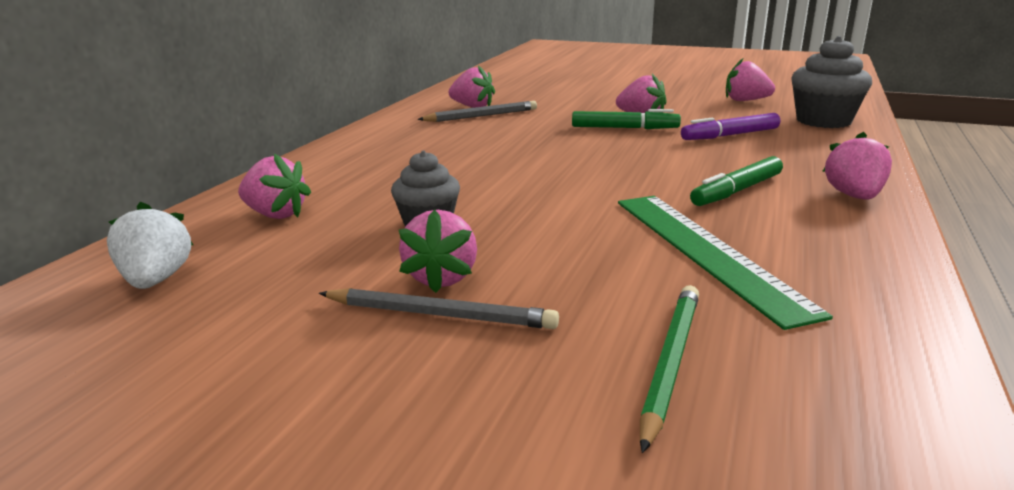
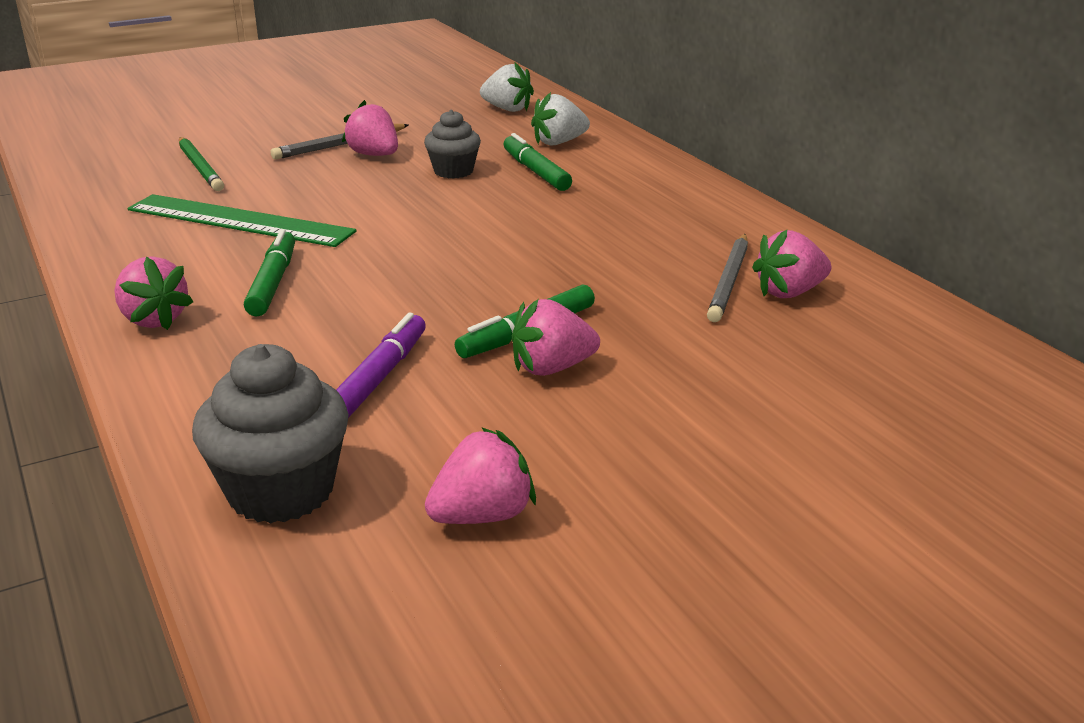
camera: 130 degrees right, 5 degrees up
pink strawberry [238,154,311,219] -> white strawberry [531,92,590,146]
none -> green marker [503,133,572,191]

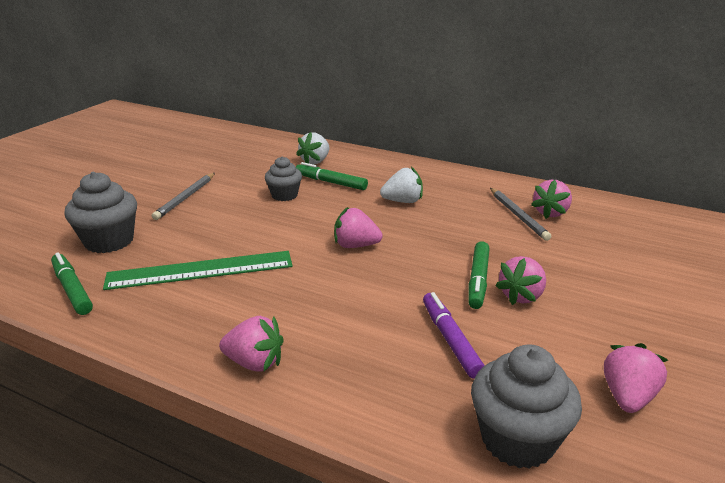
camera: 35 degrees left, 0 degrees up
green pencil [179,137,224,191] -> grey cupcake [64,172,137,253]
green marker [244,229,295,317] -> green marker moved to [51,252,93,315]
pink strawberry [342,100,398,156] -> pink strawberry moved to [334,207,383,248]
white strawberry [480,63,534,112] -> white strawberry moved to [380,167,423,203]

